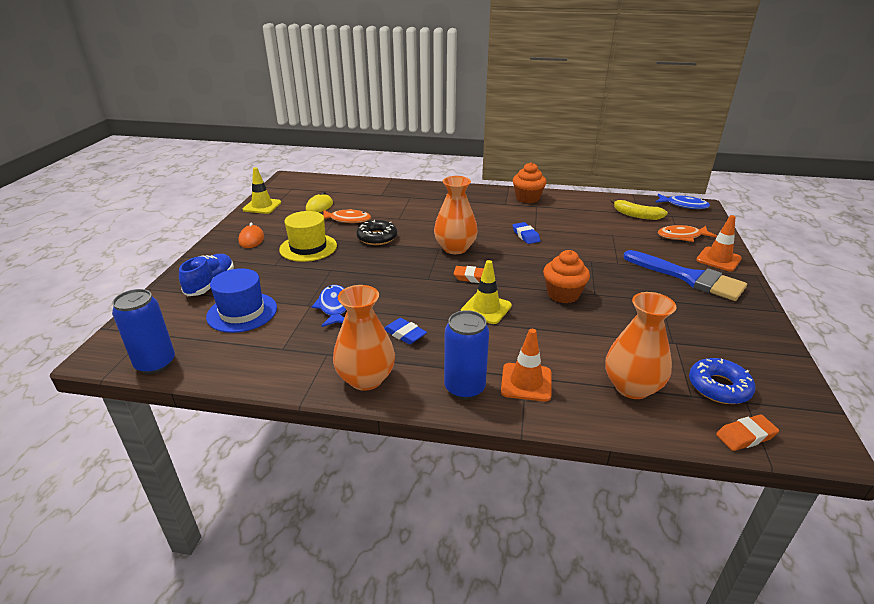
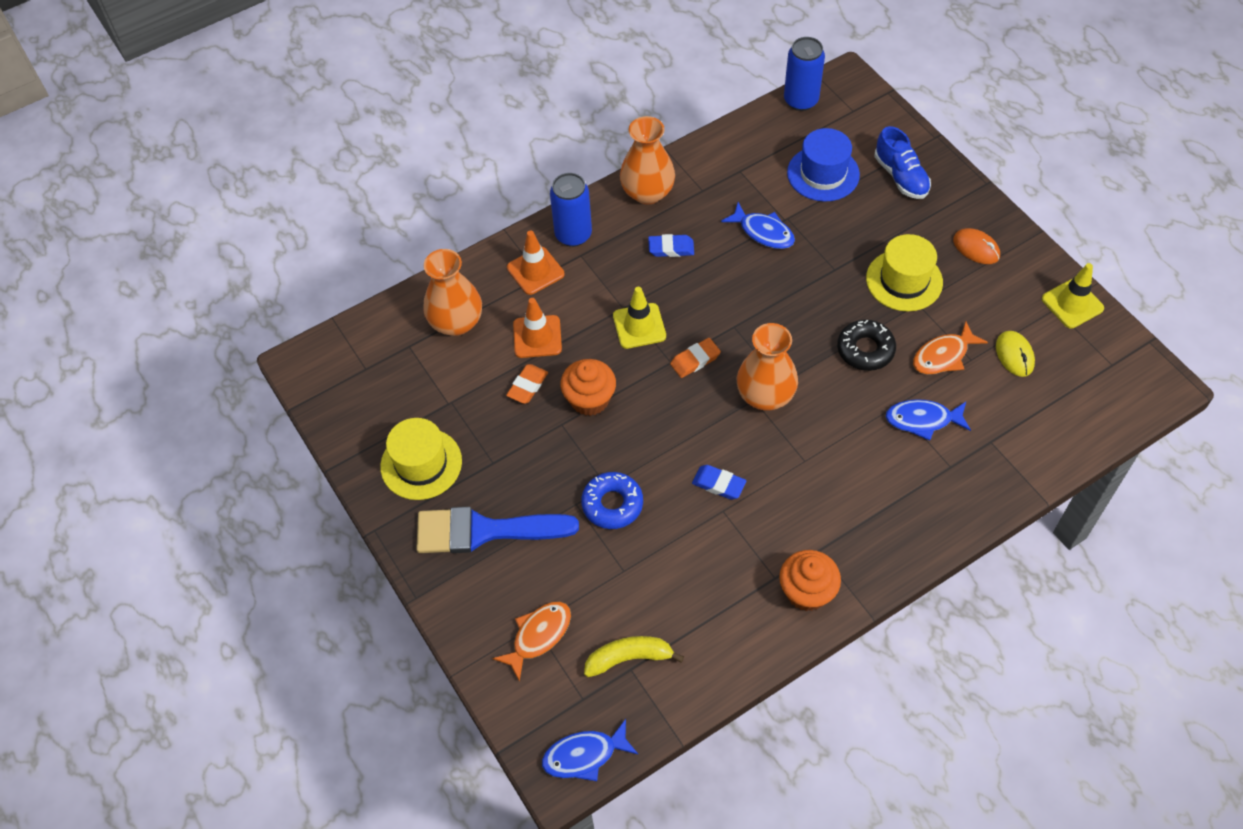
camera: 140 degrees right, 25 degrees up
blue donut [689,358,756,404] -> blue donut moved to [581,472,643,529]
orange traffic cone [696,215,742,271] -> orange traffic cone moved to [513,298,562,358]
orange eraser [716,414,779,451] -> orange eraser moved to [506,364,548,404]
none -> yellow hat [380,418,462,500]
none -> blue fish [885,399,971,441]

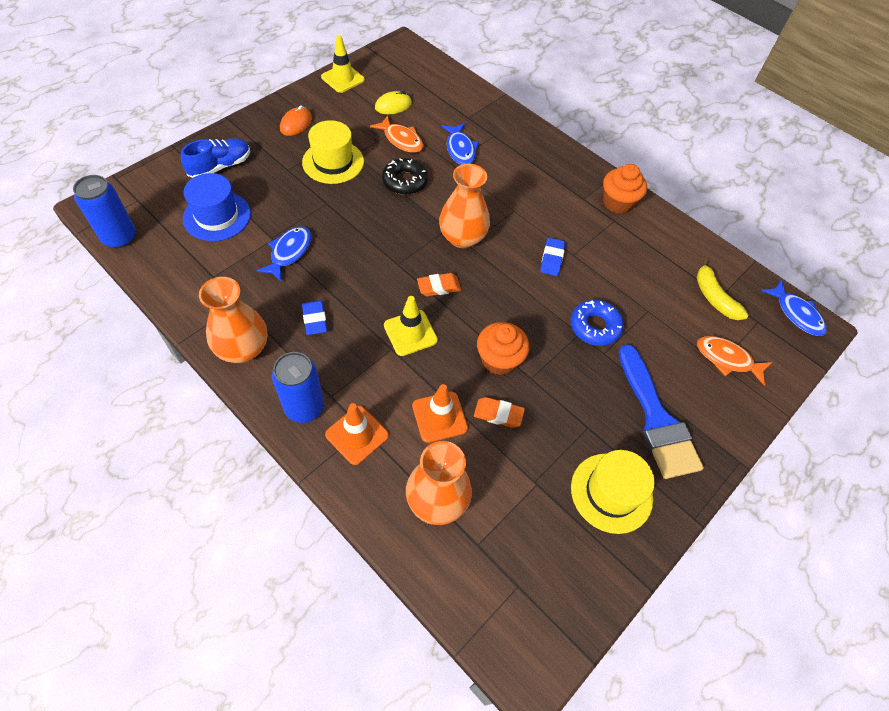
camera: 110 degrees left, 0 degrees up
orange eraser [670,338,721,378] -> orange eraser turned 60 degrees counterclockwise [417,273,461,296]

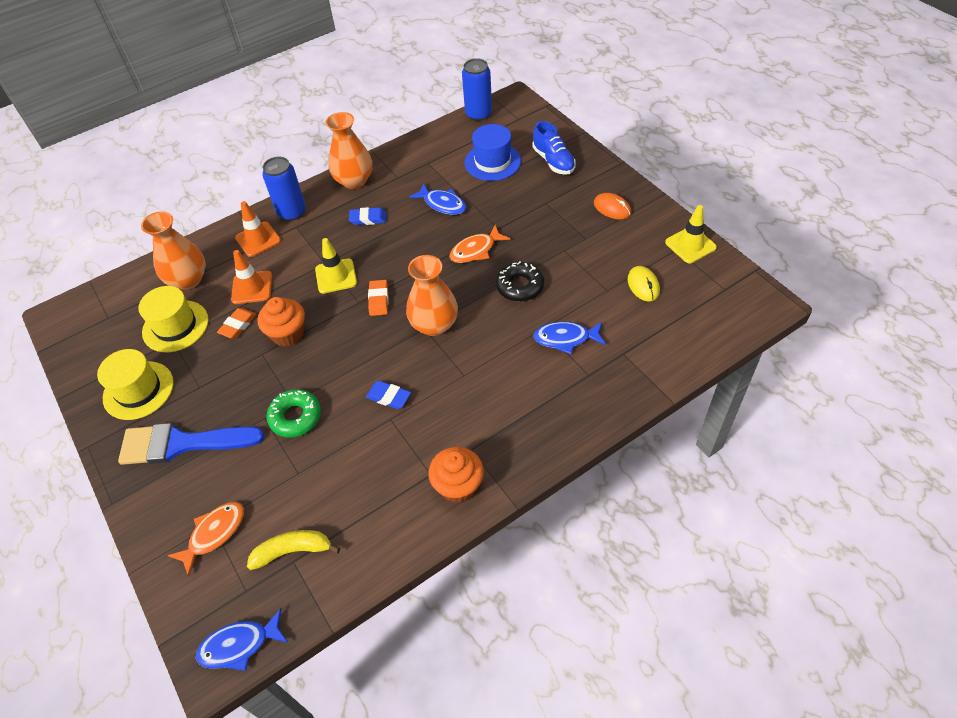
camera: 110 degrees right, 5 degrees down
yellow hat [302,120,364,184] -> yellow hat moved to [138,286,209,352]
orange fish [370,115,424,153] -> orange fish moved to [449,225,511,263]
blue donut [571,300,624,346] -> green donut [266,389,321,438]

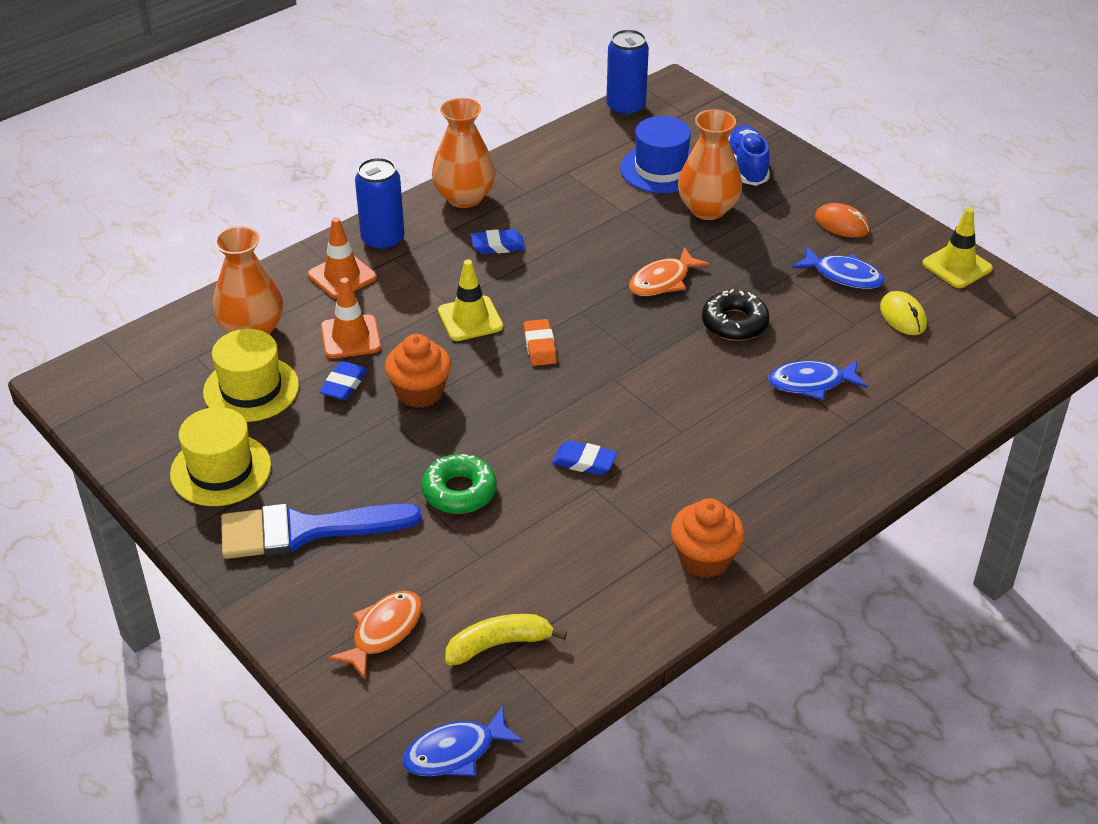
camera: 10 degrees left, 10 degrees down
orange eraser [217,308,256,339] -> blue eraser [319,361,367,400]
orange vase [406,255,458,336] -> orange vase moved to [678,109,742,220]
blue fish [409,183,466,215] -> blue fish moved to [792,246,884,289]
blue shoe [532,121,576,175] -> blue shoe turned 150 degrees counterclockwise [728,125,770,186]

